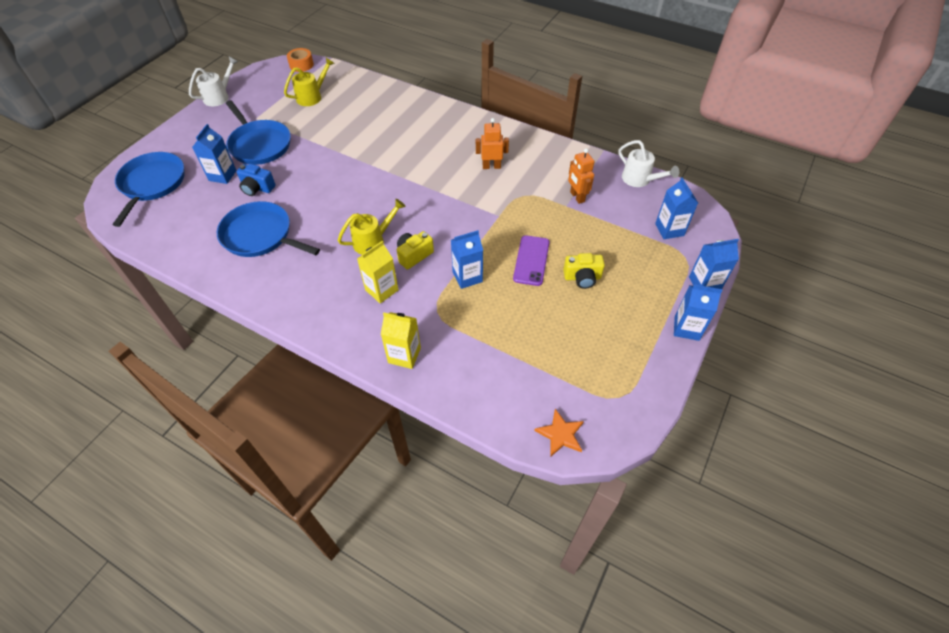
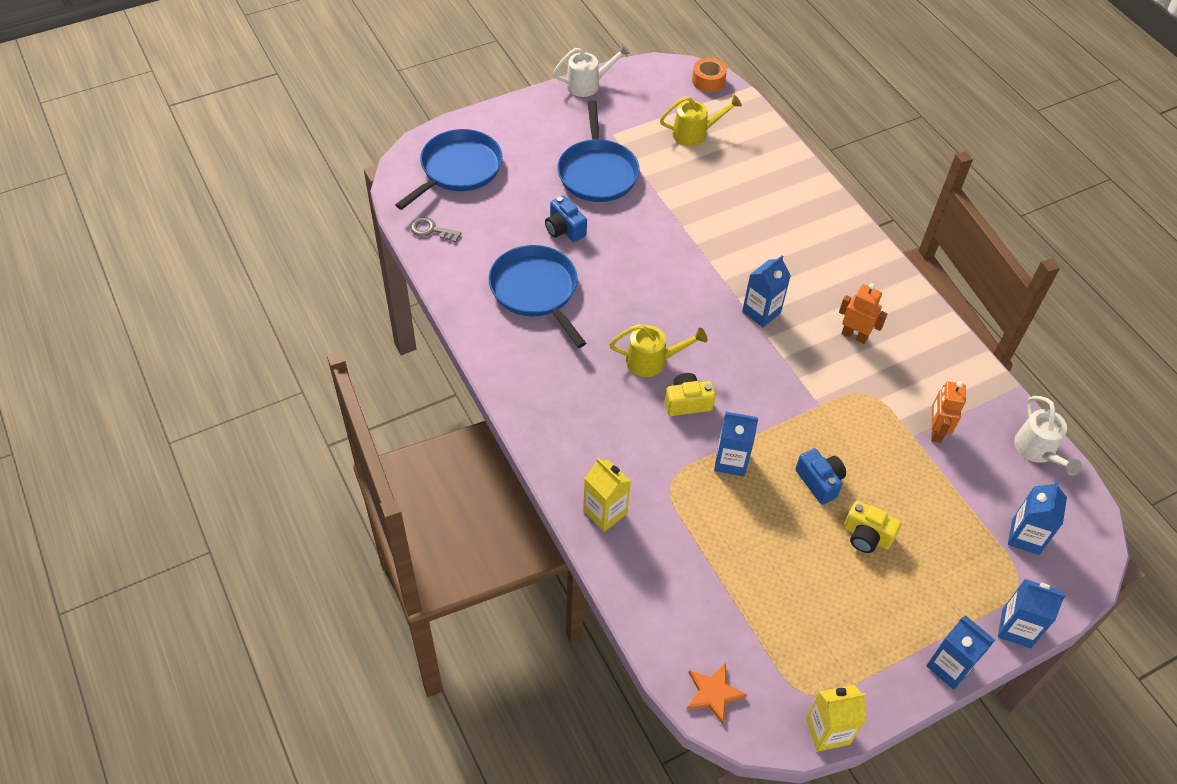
camera: 30 degrees right, 0 degrees up
blue carton [192,124,237,184] -> blue carton moved to [742,255,791,327]
yellow carton [357,241,398,303] -> yellow carton moved to [806,685,866,752]
purple phone [513,235,550,286] -> blue camera [796,448,846,505]
none -> grey key [410,217,461,242]

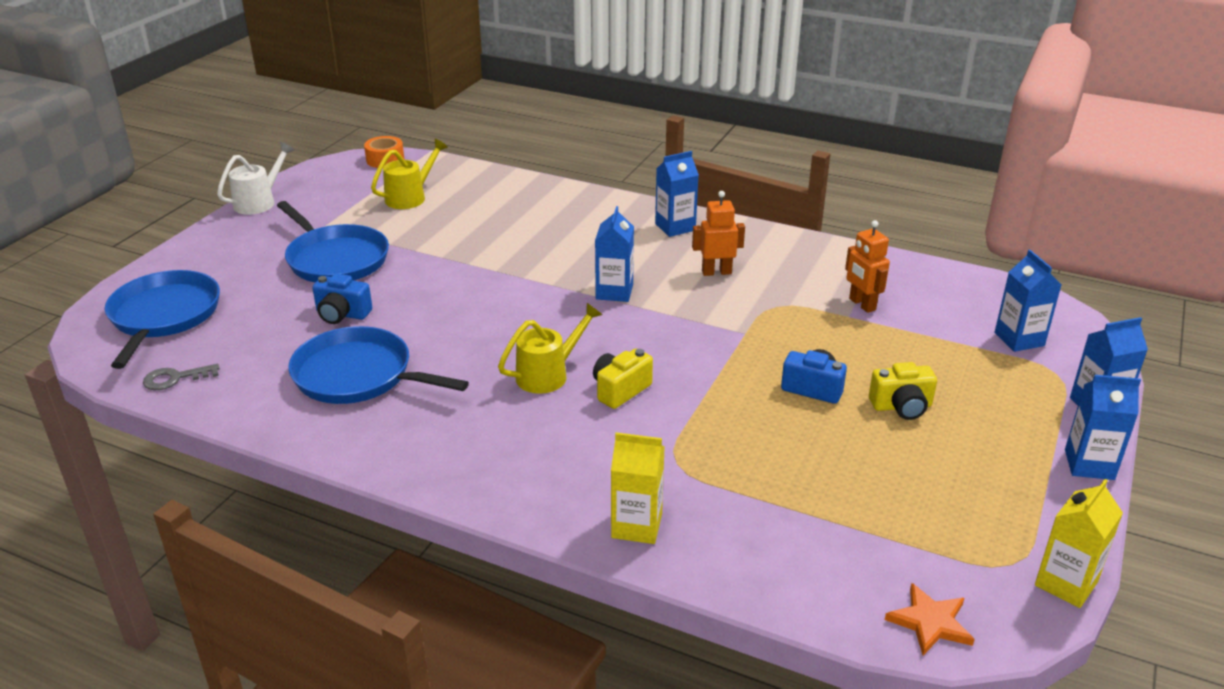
camera: 35 degrees left, 20 degrees down
blue carton [714,412,759,477] -> blue carton moved to [655,151,699,237]
white watering can [1014,396,1082,476] -> none

